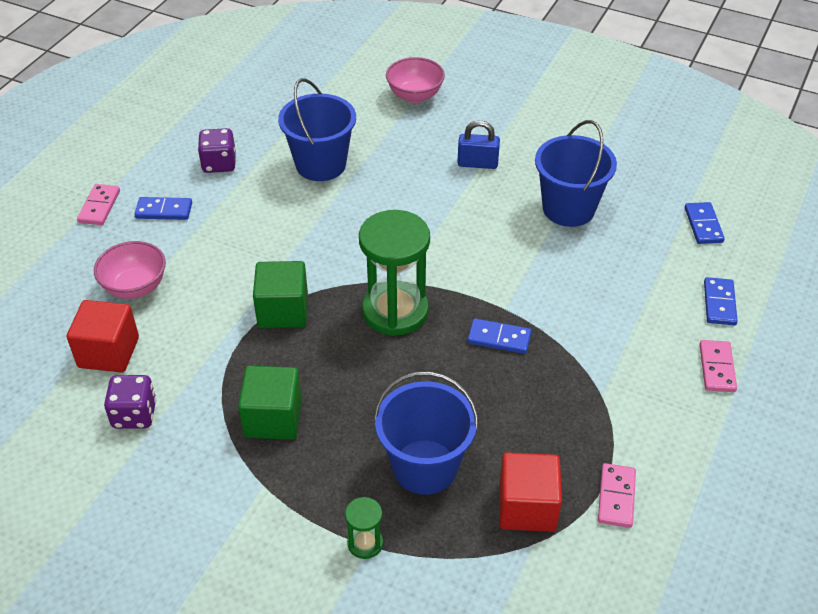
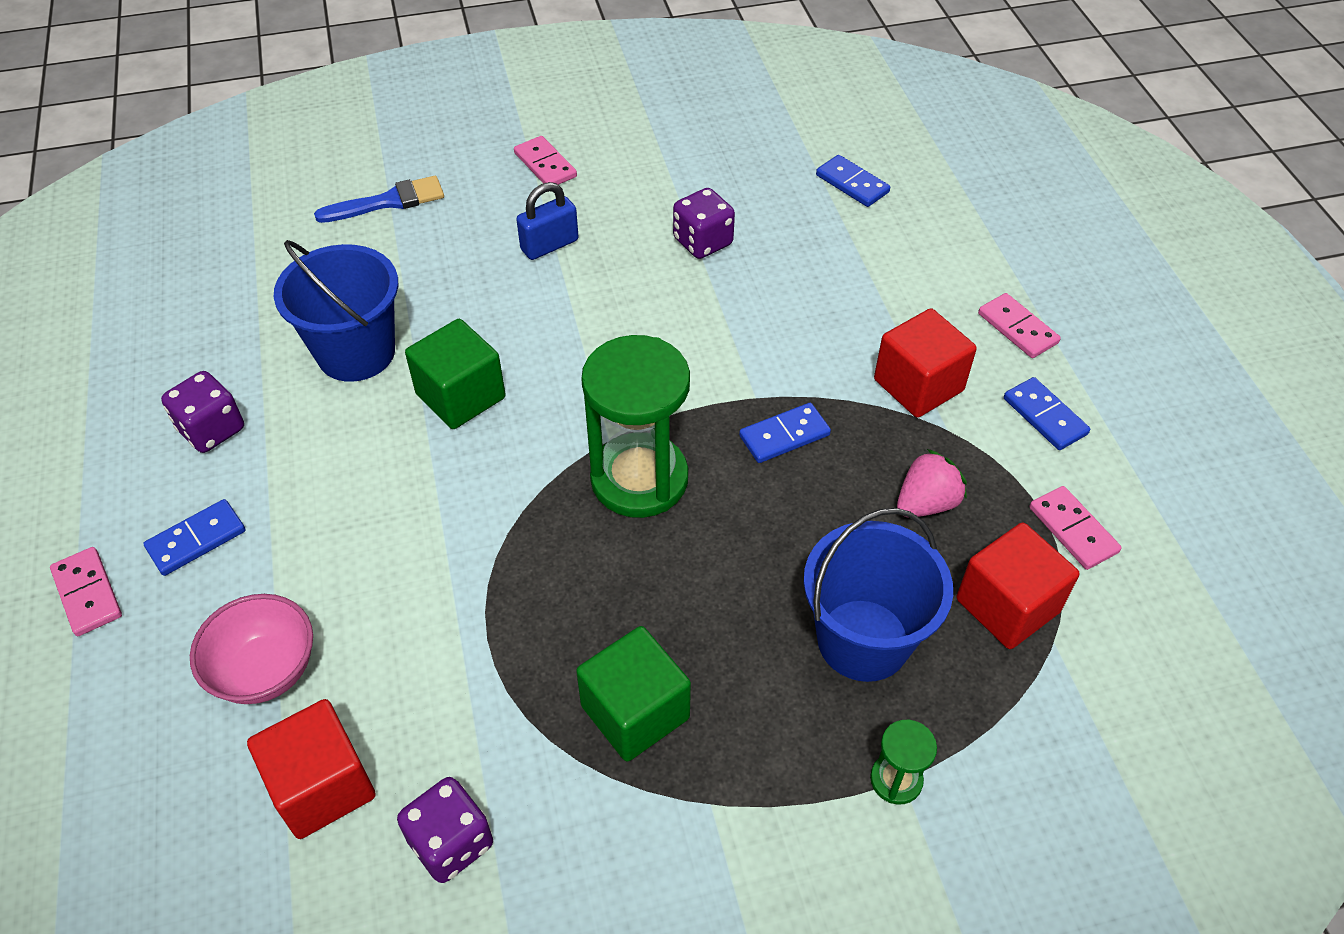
camera: 40 degrees left, 5 degrees up
green cube [253,261,308,328] -> green cube moved to [405,319,506,429]
pink bowl [386,57,445,103] -> blue brush [314,176,444,223]
blue bucket [535,120,617,227] -> purple dice [673,188,735,259]
blue domino [704,277,738,325] -> blue domino moved to [1004,377,1090,450]
none -> pink domino [514,136,577,185]
none -> red cube [874,308,977,418]
none -> pink strawberry [897,449,967,517]

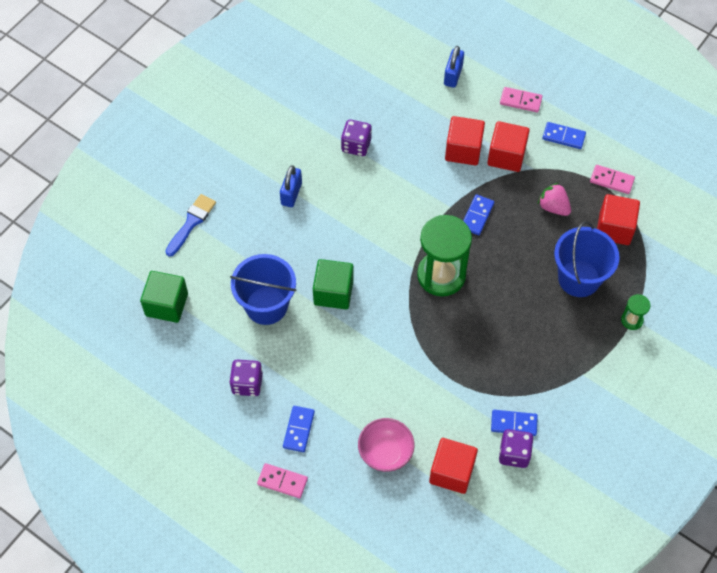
camera: 40 degrees left, 10 degrees up
pink domino [514,136,577,185] -> none
green cube [576,626,691,762] -> green cube moved to [140,271,188,323]
blue domino [816,155,890,207] -> blue domino moved to [491,410,538,436]
pink strawberry [897,449,967,517] -> pink strawberry turned 60 degrees counterclockwise [538,183,571,216]
none -> blue padlock [444,46,464,88]
none -> red cube [445,116,485,165]

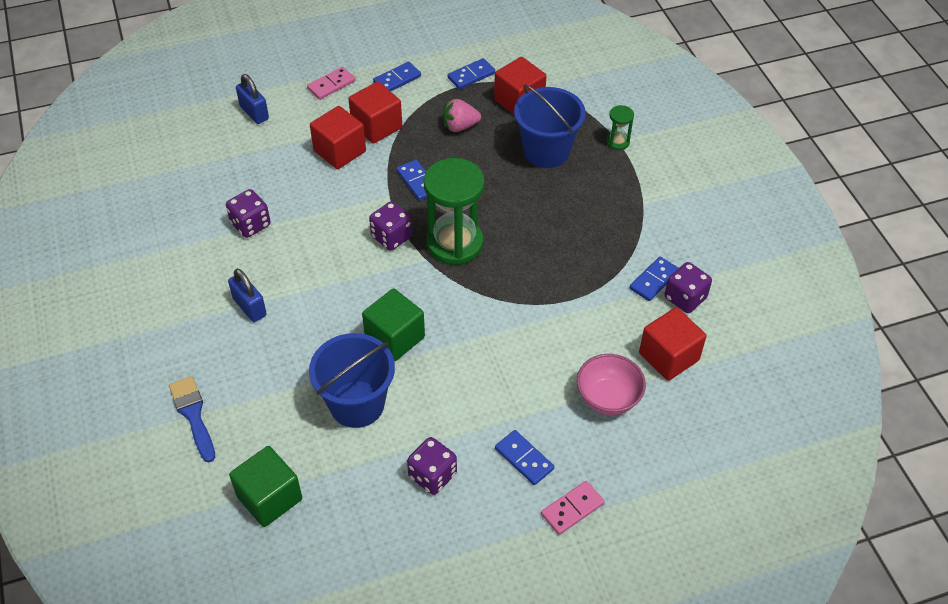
camera: 55 degrees left, 10 degrees down
pink domino [590,165,635,194] -> blue domino [447,58,495,89]
none -> purple dice [369,201,413,250]

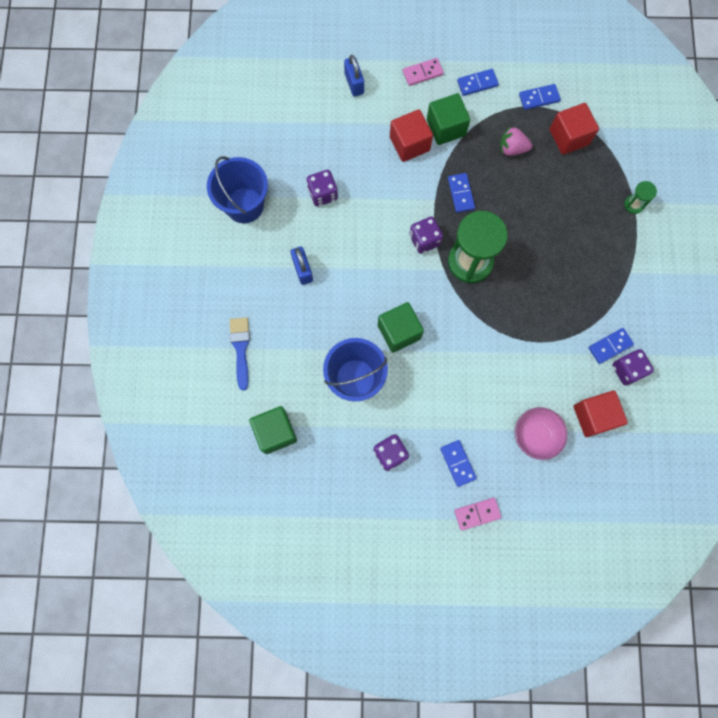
camera: 20 degrees right, 25 degrees up
red cube [348,82,402,144] -> green cube [427,93,470,145]
blue bucket [514,84,586,168] -> blue bucket moved to [207,156,268,223]

